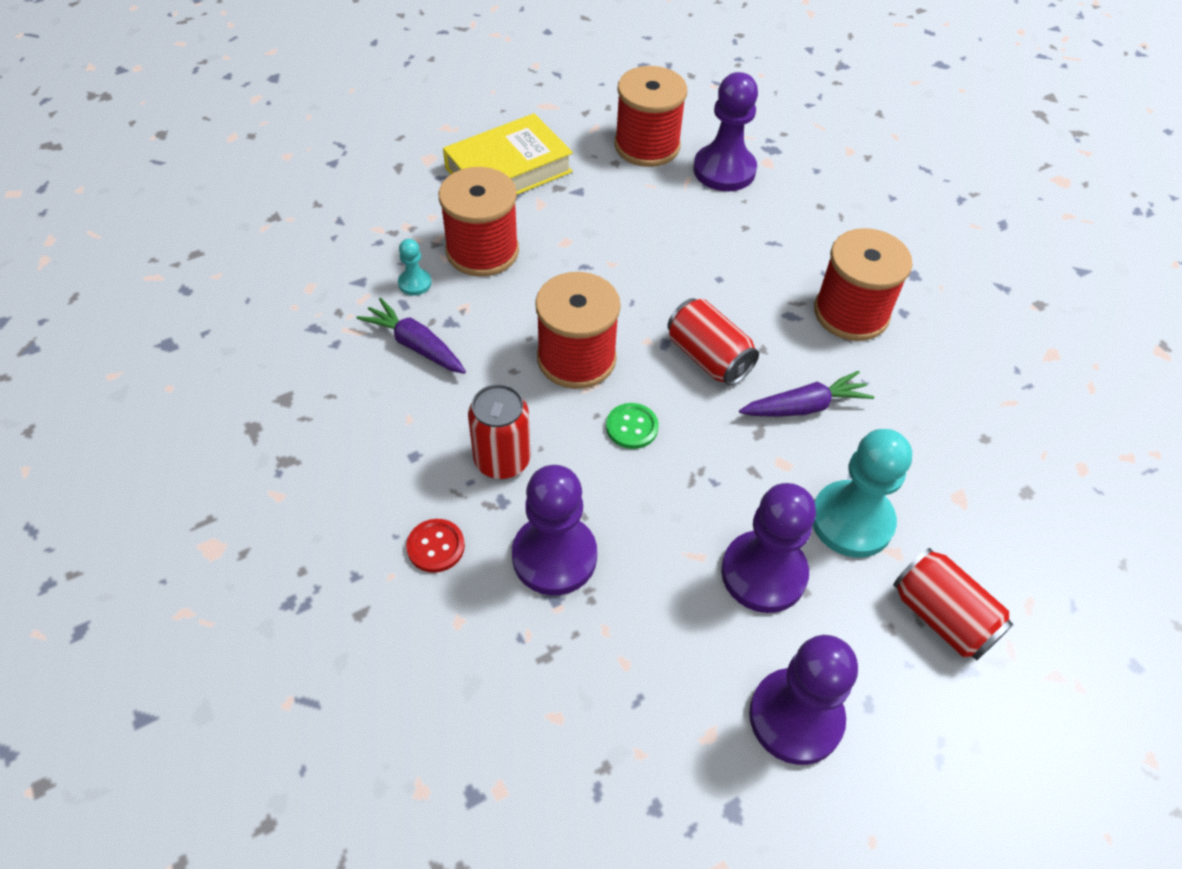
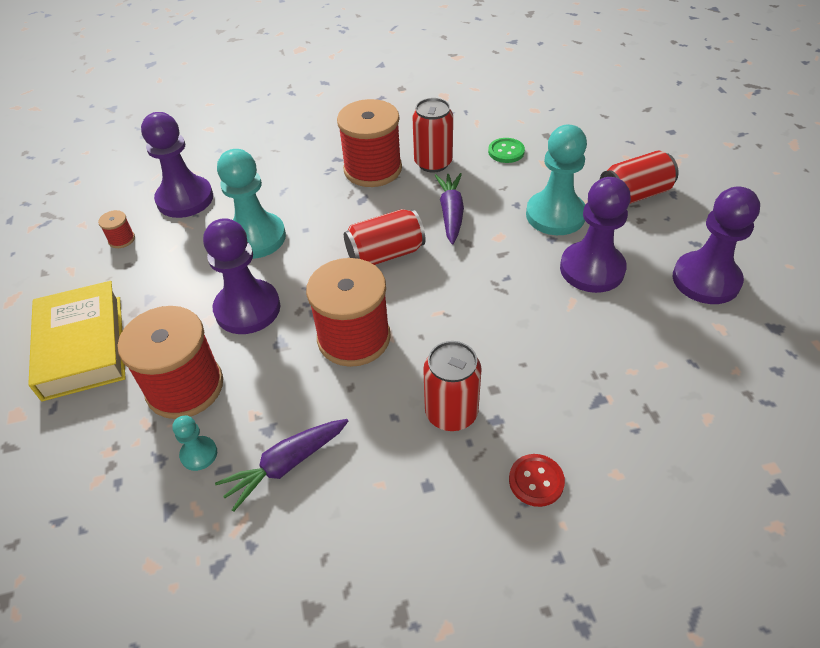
camera: 70 degrees left, 5 degrees down
purple pawn [512,465,597,595] -> purple pawn moved to [203,218,280,334]
green button [606,403,659,449] -> green button moved to [488,138,525,163]
red spool [614,66,687,167] -> red spool [98,210,135,248], size x0.41
none -> turquoise pawn [217,149,286,259]
none -> red can [412,98,453,173]

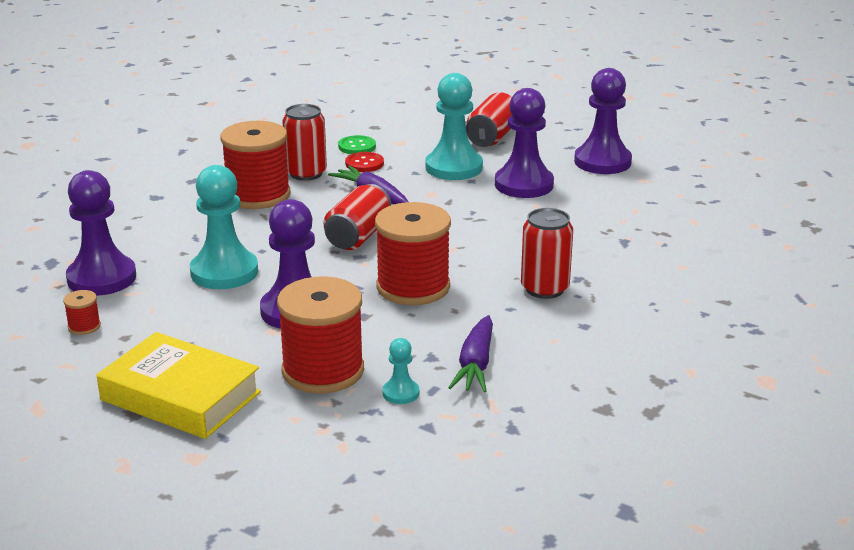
camera: 45 degrees left, 20 degrees down
red button [509,454,565,507] -> red button moved to [345,152,384,172]

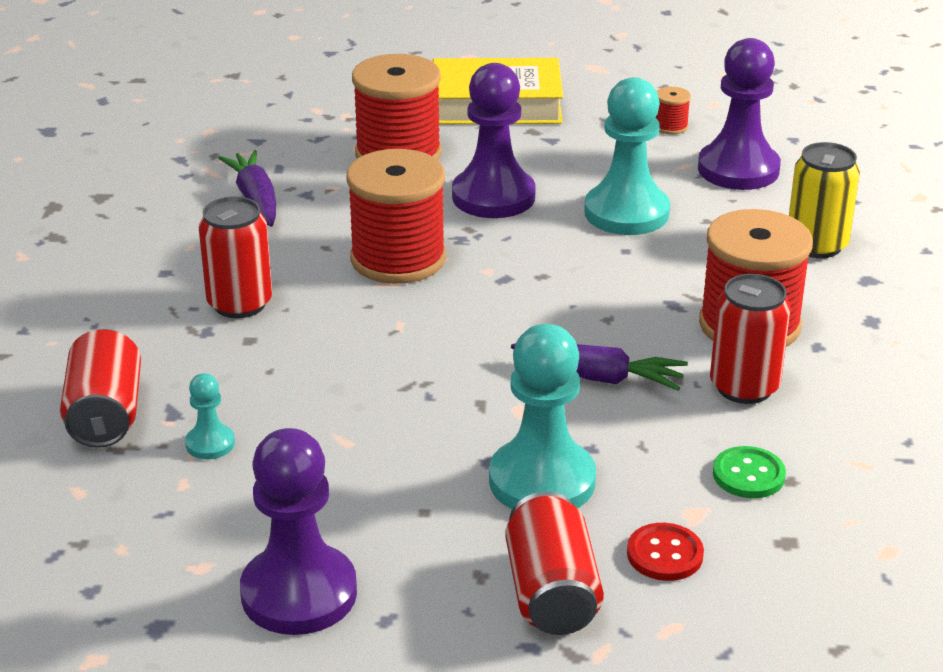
camera: 150 degrees right, 5 degrees up
red can [324,184,391,250] -> red can moved to [60,329,141,448]
red button [345,152,384,172] -> red button moved to [627,523,704,581]
turquoise pawn [382,338,419,404] -> turquoise pawn moved to [185,373,235,459]
purple pawn [495,88,554,198] -> none
none -> yellow can [789,142,860,258]

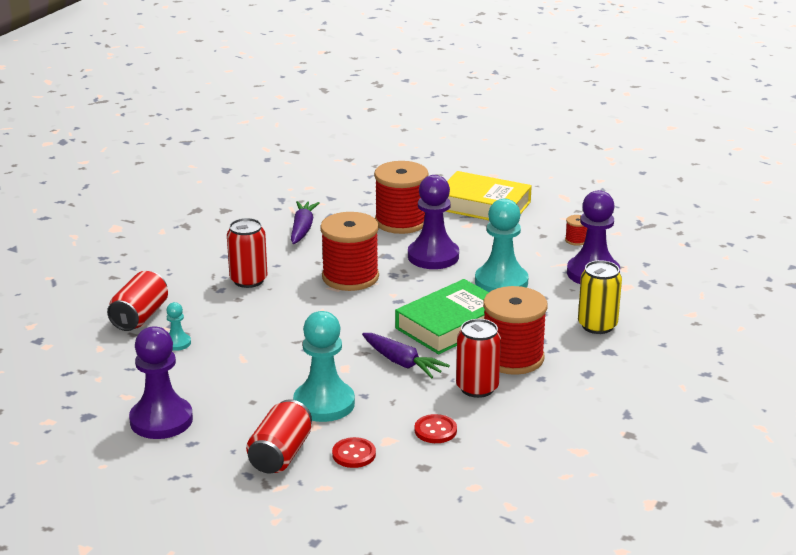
camera: 25 degrees right, 5 degrees down
green button [713,446,786,498] -> red button [415,414,457,443]
none -> green book [395,279,489,354]

